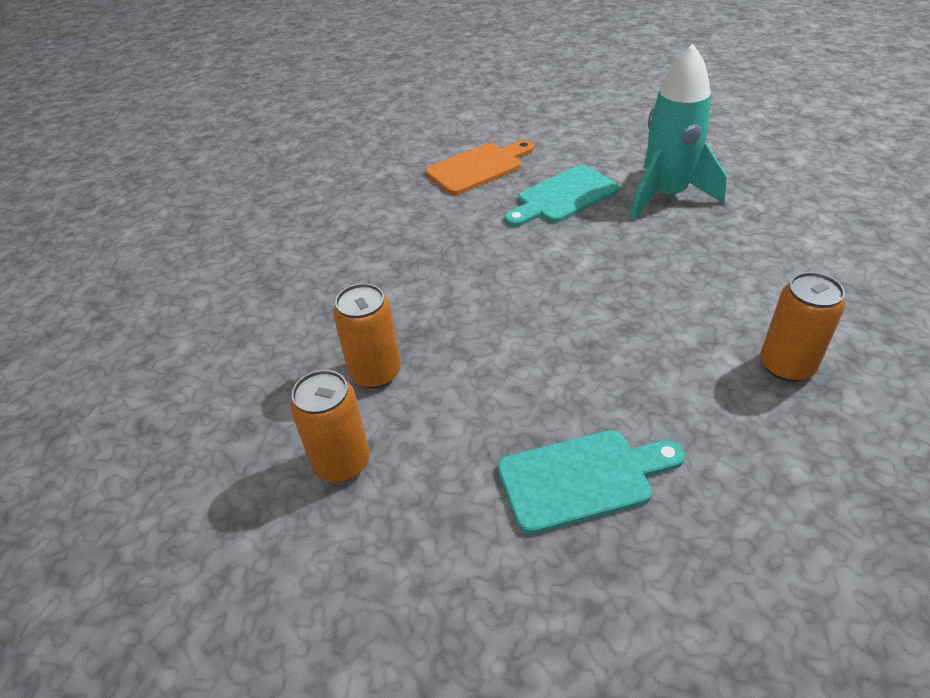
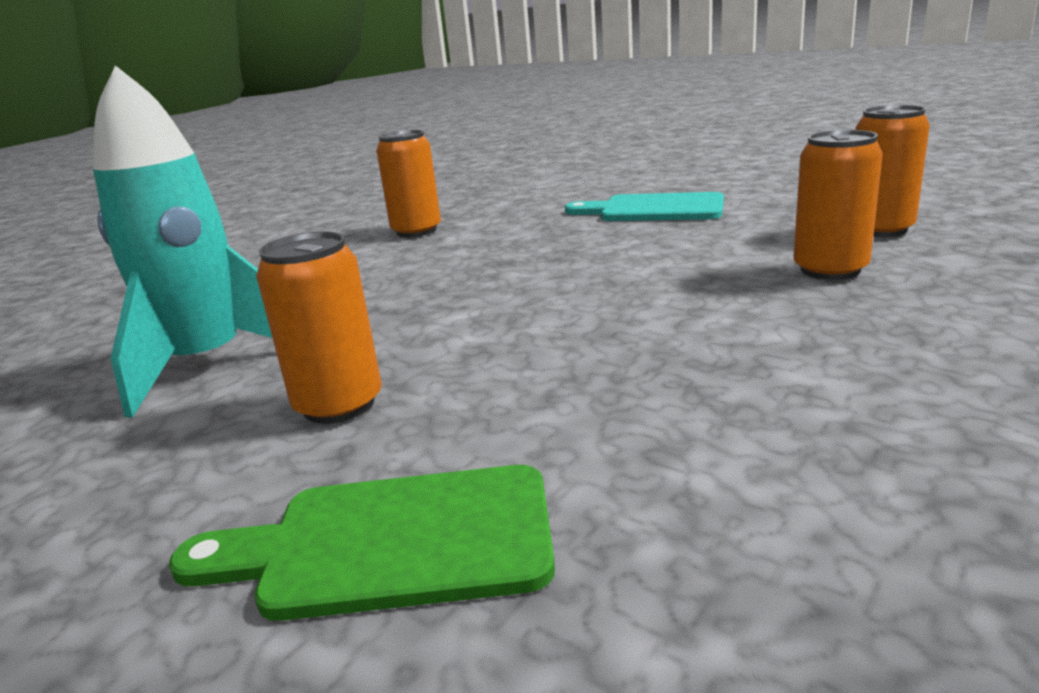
camera: 150 degrees left, 20 degrees down
orange cutting board [426,140,534,195] -> green cutting board [169,465,555,621]
turquoise cutting board [505,165,619,227] -> orange can [256,232,382,424]

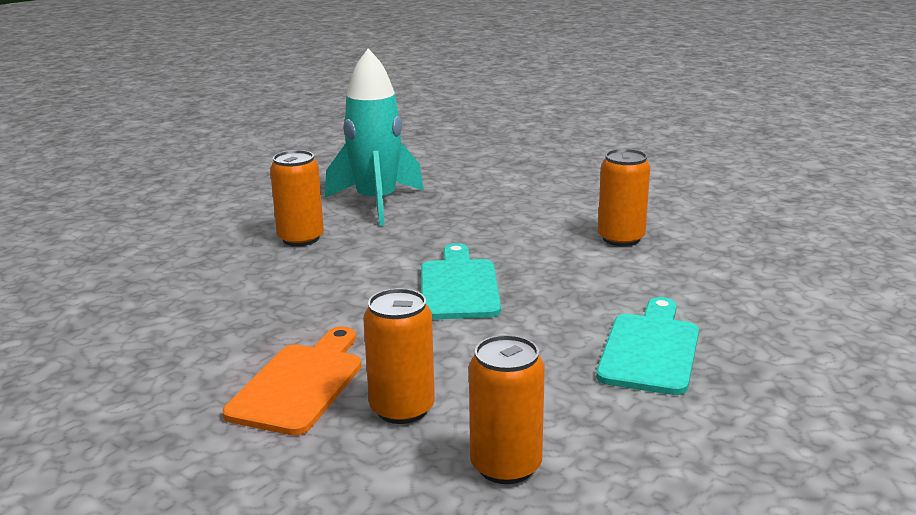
camera: 90 degrees right, 0 degrees up
green cutting board [169,465,555,621] -> none
none -> orange cutting board [222,326,362,436]
none -> turquoise cutting board [421,243,501,319]

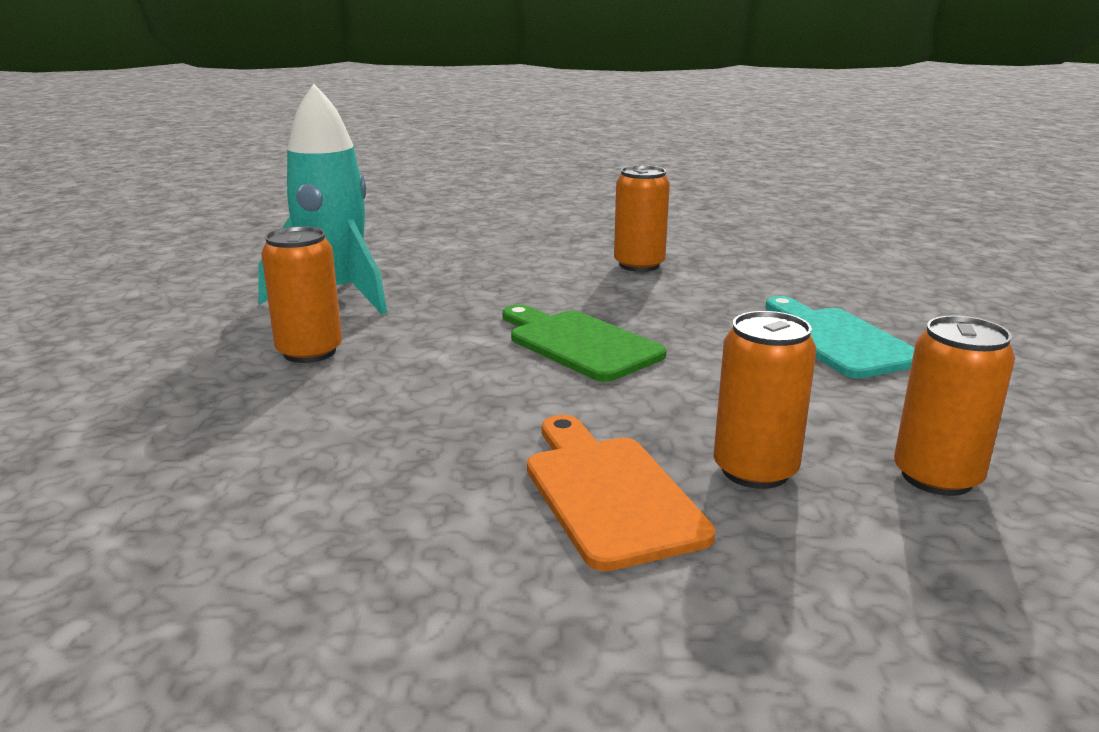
camera: 40 degrees left, 0 degrees up
turquoise cutting board [421,243,501,319] -> green cutting board [502,304,667,382]

